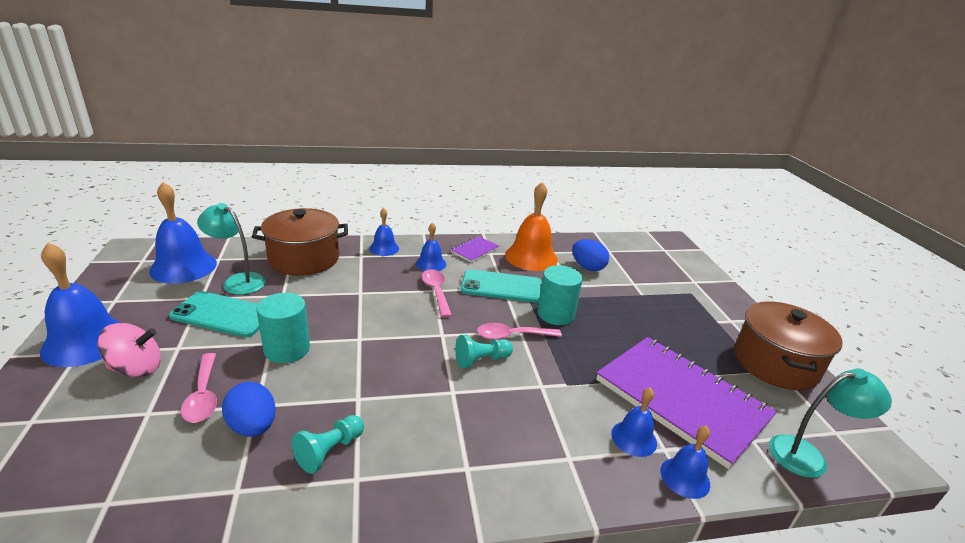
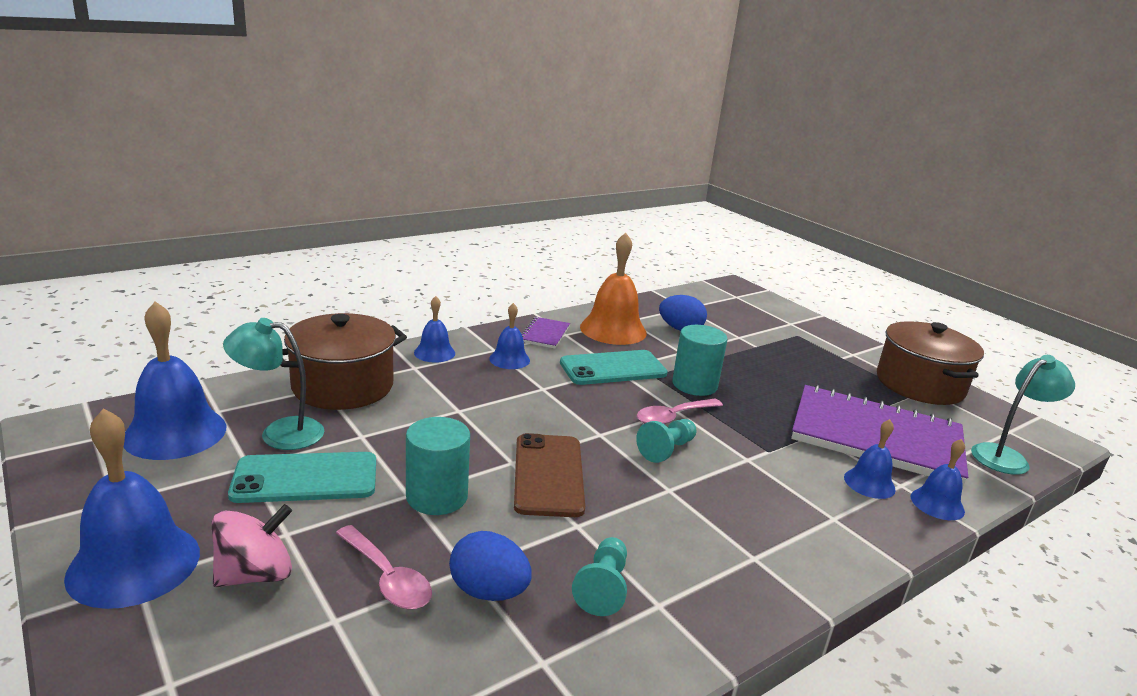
camera: 25 degrees left, 5 degrees down
pink spoon [422,269,452,318] -> none
none -> brown phone [514,433,585,517]

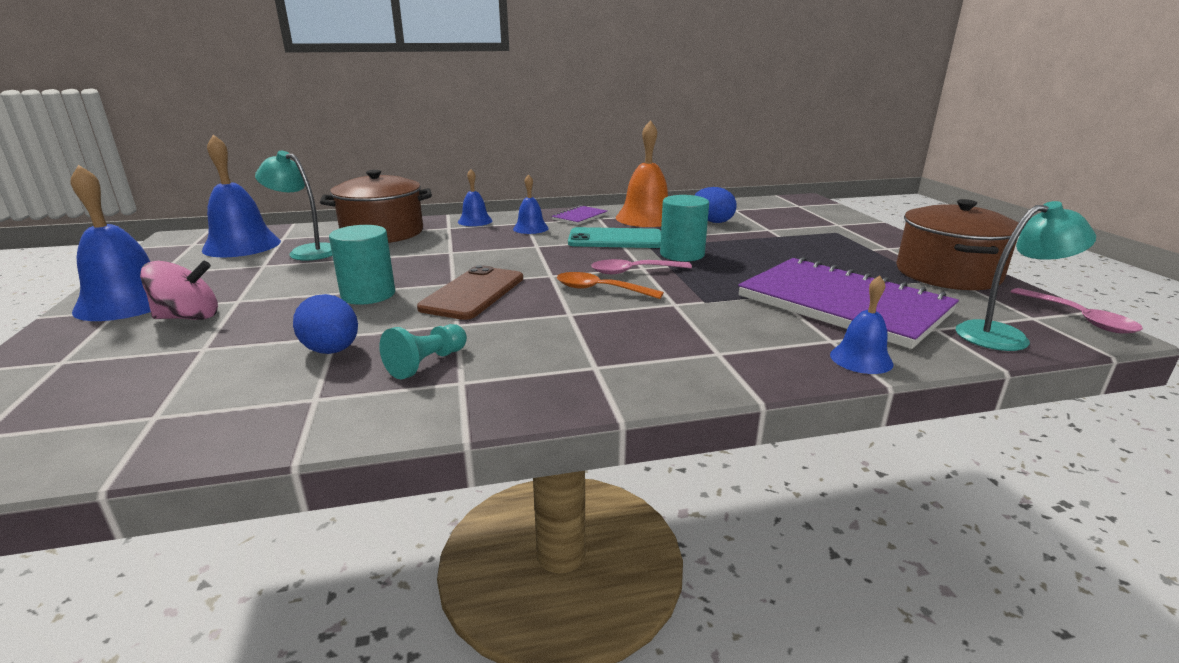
camera: 25 degrees right, 0 degrees up
turquoise phone [228,452,376,503] -> none
pink spoon [336,525,432,609] -> pink spoon moved to [1010,288,1143,334]
turquoise pawn [636,419,696,463] -> orange spoon [557,272,664,299]
blue bell [844,419,896,499] -> none

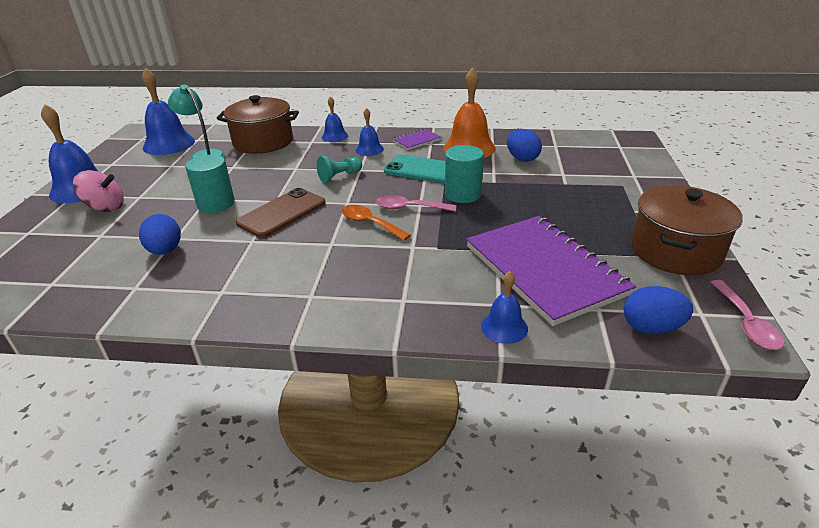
camera: 20 degrees right, 10 degrees up
turquoise pawn [379,324,467,379] -> turquoise pawn moved to [317,156,362,183]
turquoise lamp [956,201,1096,351] -> blue egg [624,286,693,334]

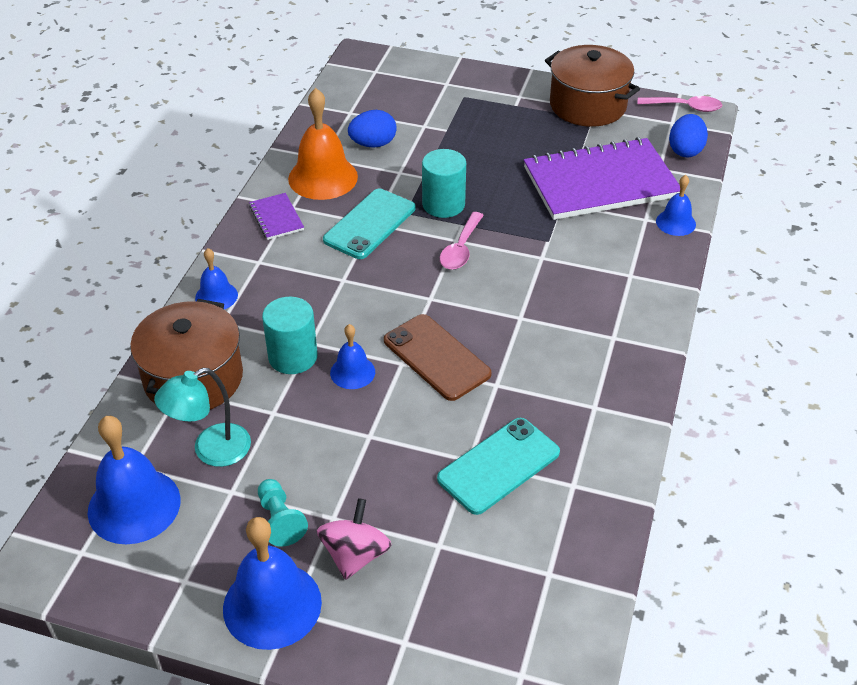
camera: 80 degrees left, 10 degrees up
blue egg [139,214,181,255] -> turquoise phone [437,418,560,515]
turquoise cylinder [185,155,235,213] -> turquoise cylinder moved to [262,297,317,374]
turquoise pawn [317,156,362,183] -> turquoise pawn moved to [258,479,308,547]
orange spoon [342,205,411,241] -> none
blue bell [356,108,384,156] -> blue bell moved to [330,324,375,389]

